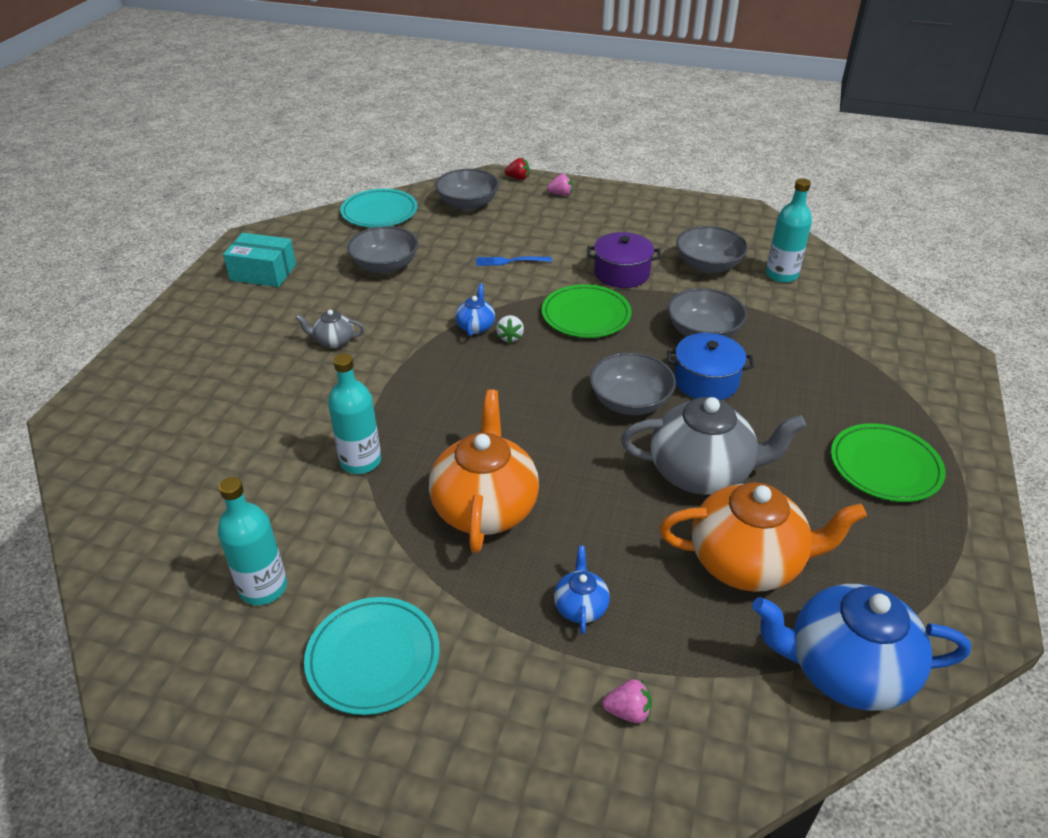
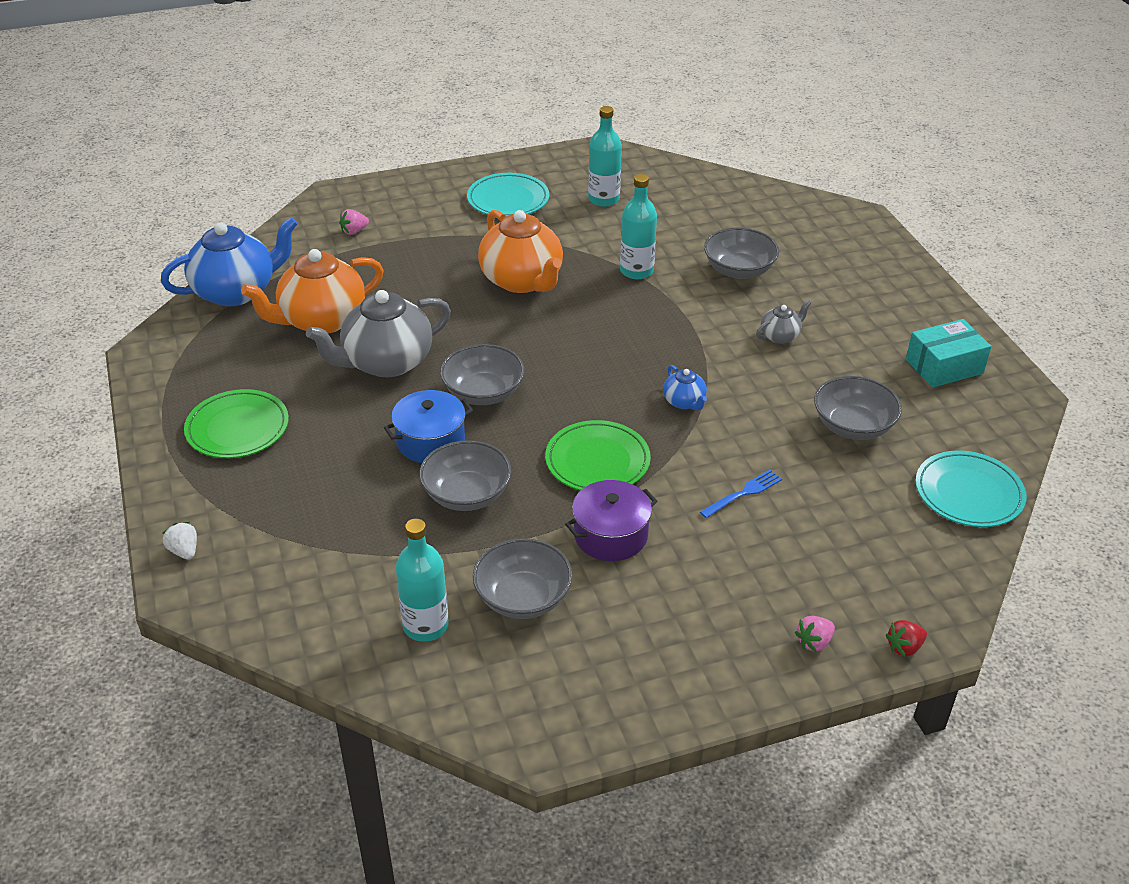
camera: 145 degrees right, 0 degrees up
grey bowl [435,169,499,211] -> grey bowl moved to [704,227,779,279]
white strawberry [496,315,524,344] -> white strawberry moved to [162,522,197,560]
blue teapot [554,546,610,634] -> none

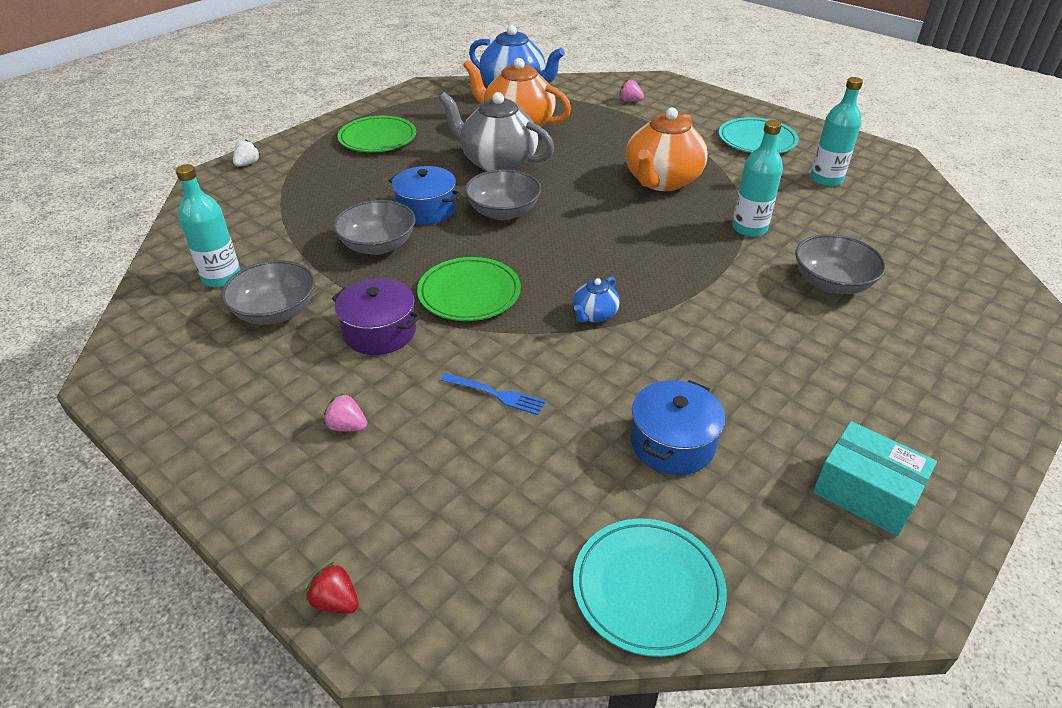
camera: 60 degrees right, 0 degrees up
grey teapot [756,300,812,344] -> none
pink strawberry [795,616,835,652] -> pink strawberry moved to [324,393,367,431]
grey bowl [814,376,902,440] -> blue pot [631,380,726,475]

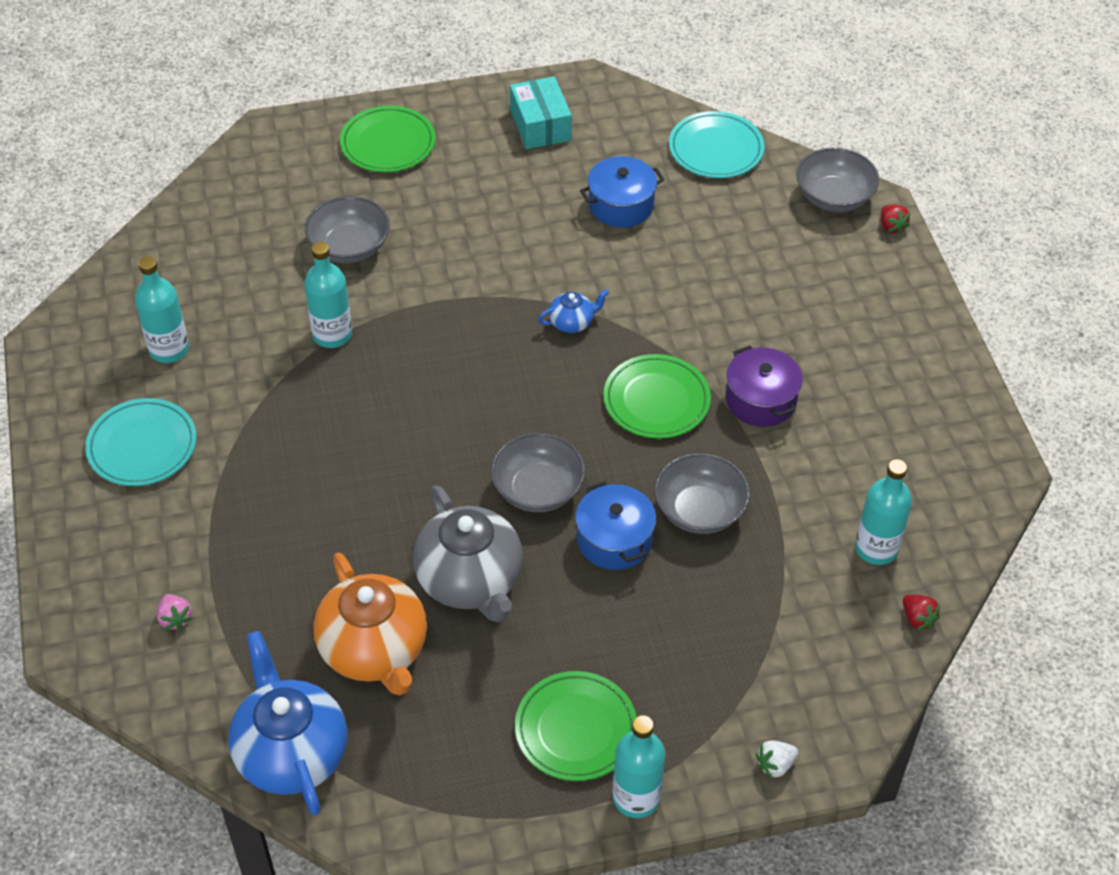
camera: 145 degrees left, 10 degrees up
grey bowl [221,260,315,325] -> grey bowl moved to [796,148,879,212]
pink strawberry [324,393,367,431] -> none
blue fork [441,373,546,415] -> none
orange teapot [626,108,708,191] -> none
none -> green plate [340,106,435,173]
none -> turquoise bottle [613,715,665,818]
none -> red strawberry [903,594,940,630]

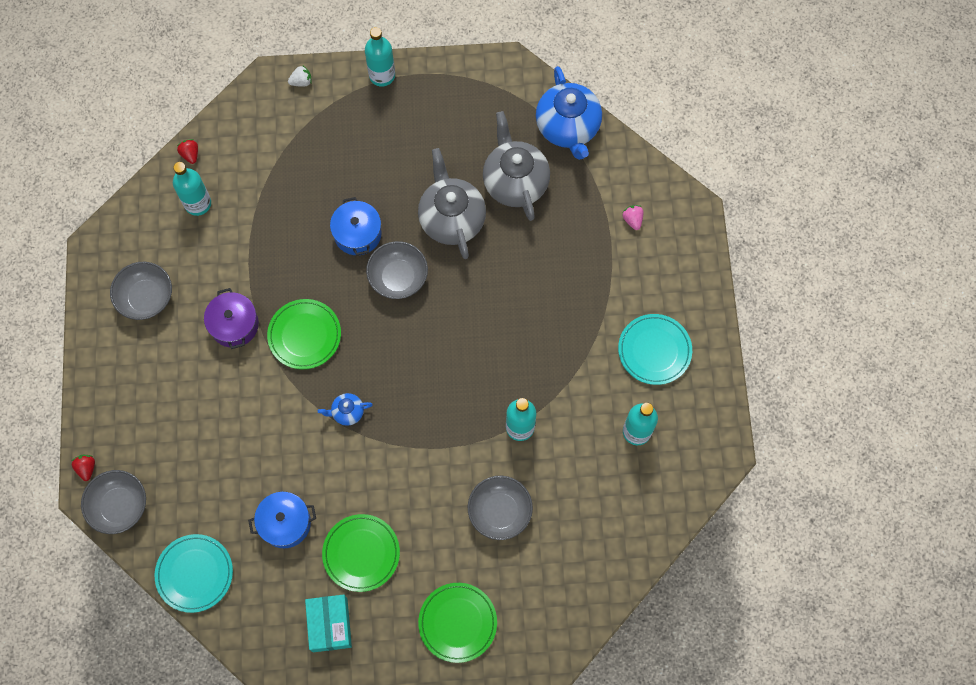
camera: 170 degrees left, 20 degrees up
orange teapot [313,553,427,695] -> grey teapot [483,111,550,221]
green plate [515,671,637,781] -> green plate moved to [322,514,400,592]
grey bowl [655,453,750,534] -> grey bowl moved to [110,262,172,320]

